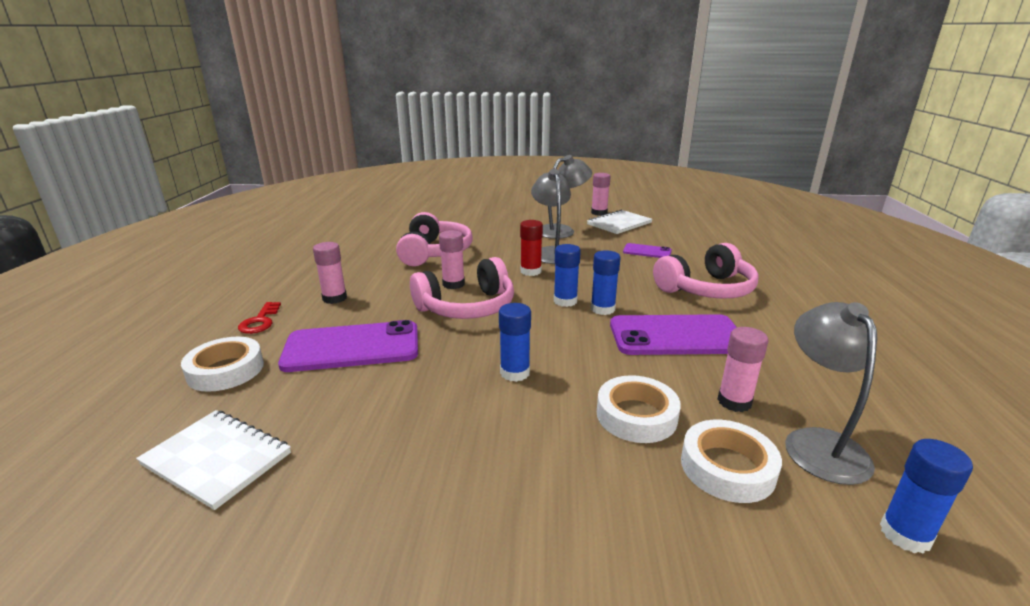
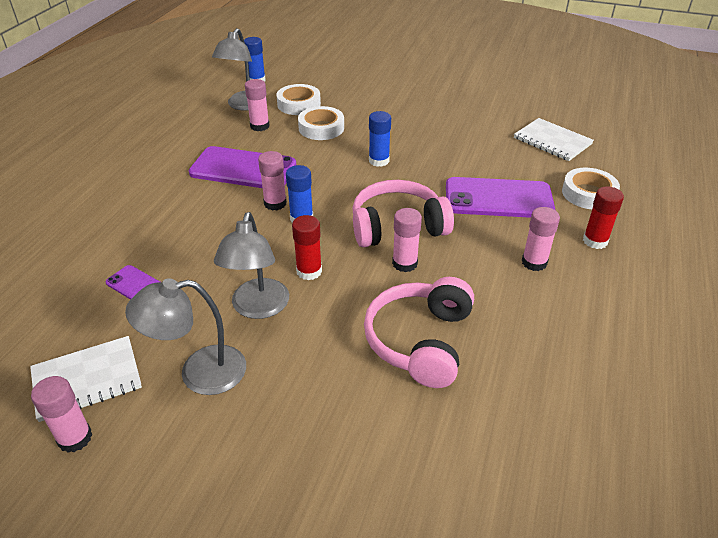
camera: 165 degrees left, 15 degrees up
red key [238,302,281,334] -> red glue stick [583,186,624,249]
blue glue stick [591,250,621,315] -> pink glue stick [258,151,287,210]
pink headphones [653,243,759,299] -> none

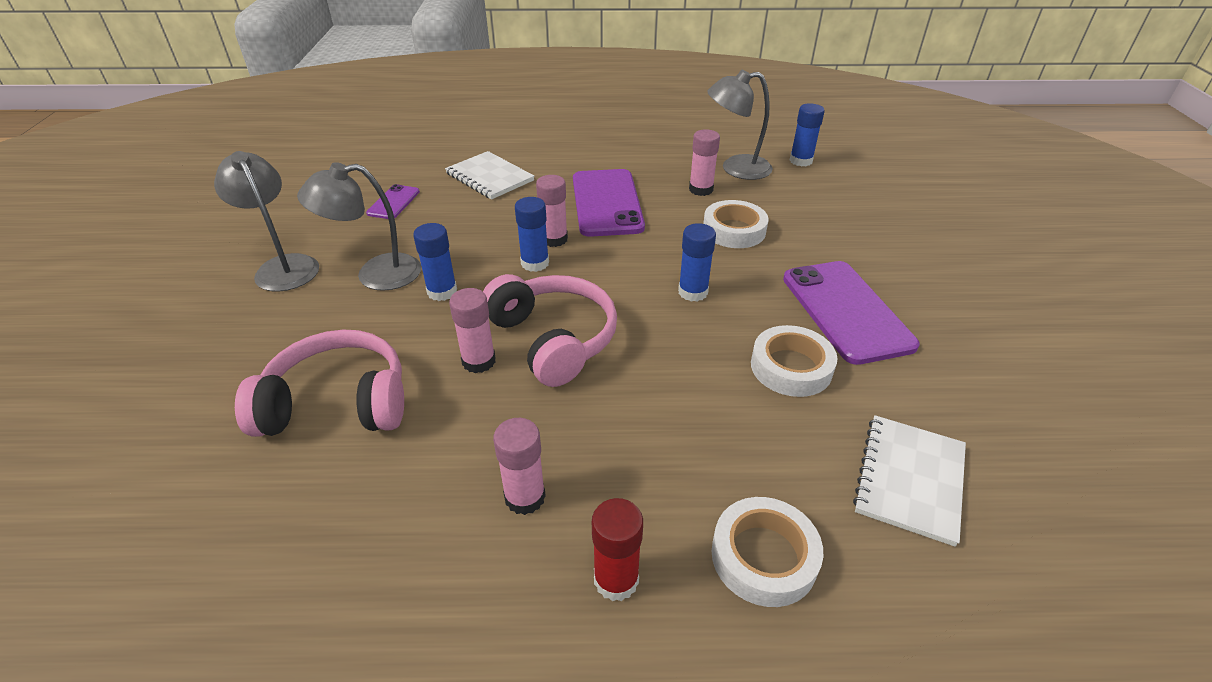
camera: 70 degrees right, 0 degrees up
white notebook [30,336,142,422] -> white notebook moved to [445,151,534,199]
pink glue stick [31,376,92,453] -> none
white tape [277,84,321,115] -> white tape moved to [751,325,837,397]
red glue stick [292,215,322,280] -> blue glue stick [413,223,457,301]
purple phone [446,177,555,218] -> purple phone moved to [783,261,919,365]

